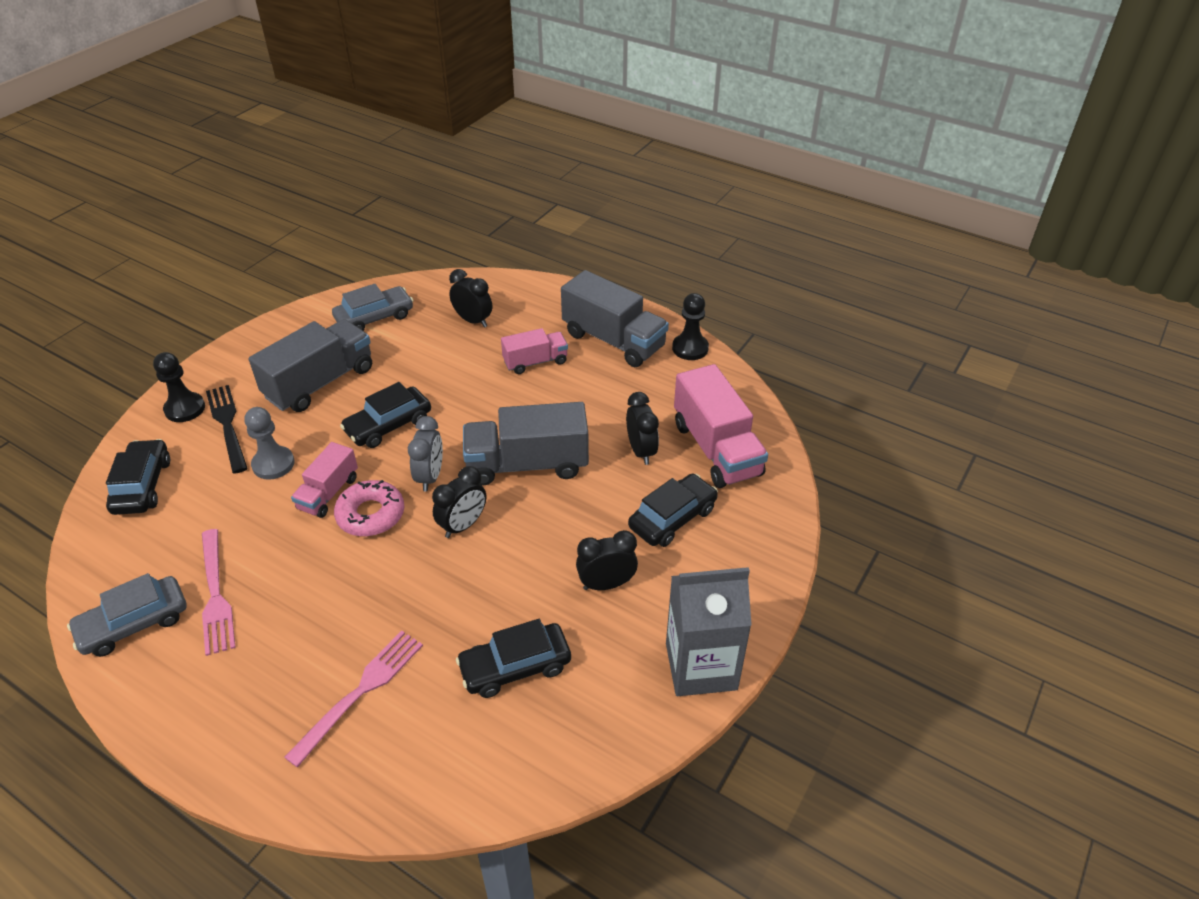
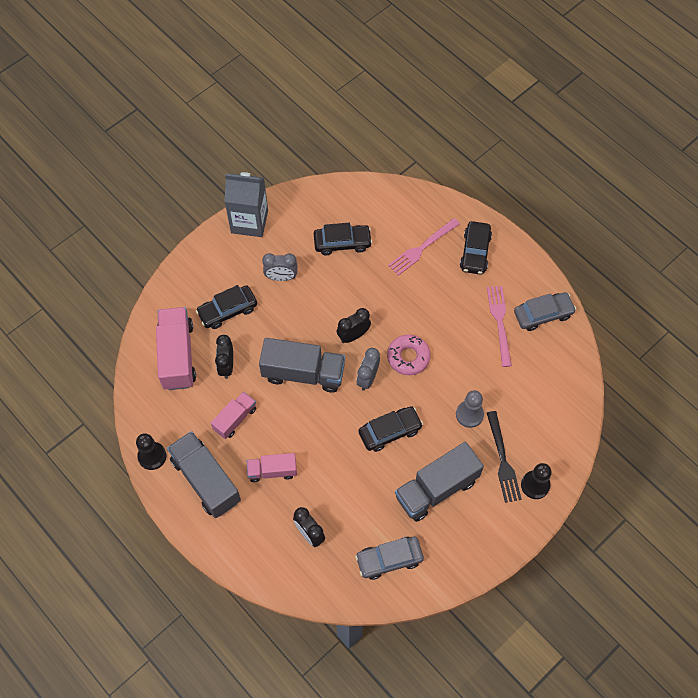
camera: 165 degrees left, 20 degrees up
black car [106,439,170,515] -> black car moved to [460,221,492,275]
pink truck [291,442,358,518] -> pink truck moved to [211,392,256,439]
black clock [576,530,638,590] -> grey clock [262,253,298,281]

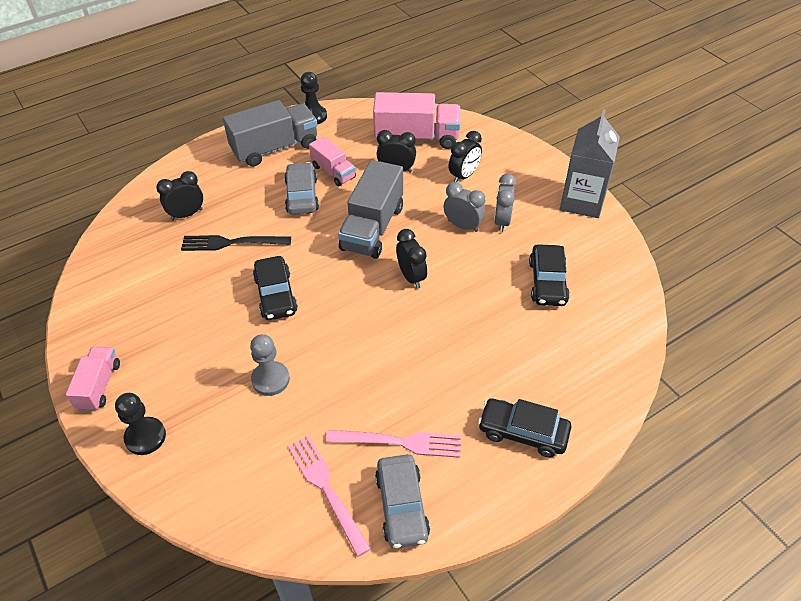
camera: 100 degrees right, 15 degrees down
black car [196,285,257,329] -> black clock [449,131,482,182]
pink truck [247,453,297,482] -> pink truck moved to [65,346,120,411]
grey car [355,537,424,580] -> grey car moved to [284,162,319,214]
grey clock [357,348,380,391] -> grey clock moved to [444,182,486,232]
pink donut [387,335,431,375] -> none
pink fork [388,218,460,276] -> pink fork moved to [288,435,371,557]
grey truck [395,442,484,522] -> none
black fork [487,411,522,503] -> black fork moved to [181,235,291,251]

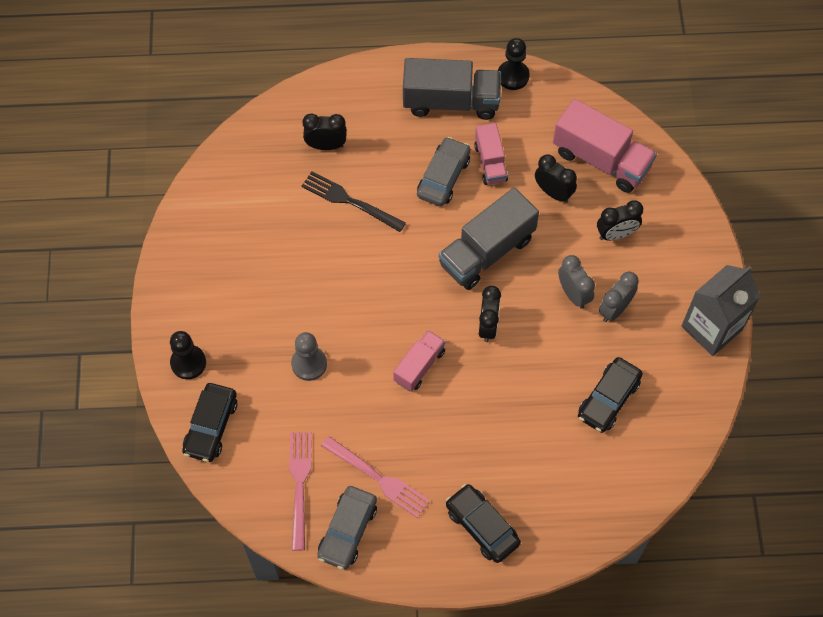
camera: 30 degrees right, 15 degrees up
pink truck [65,346,120,411] -> pink truck moved to [393,330,445,392]
black car [253,256,298,320] -> black car moved to [182,383,237,462]

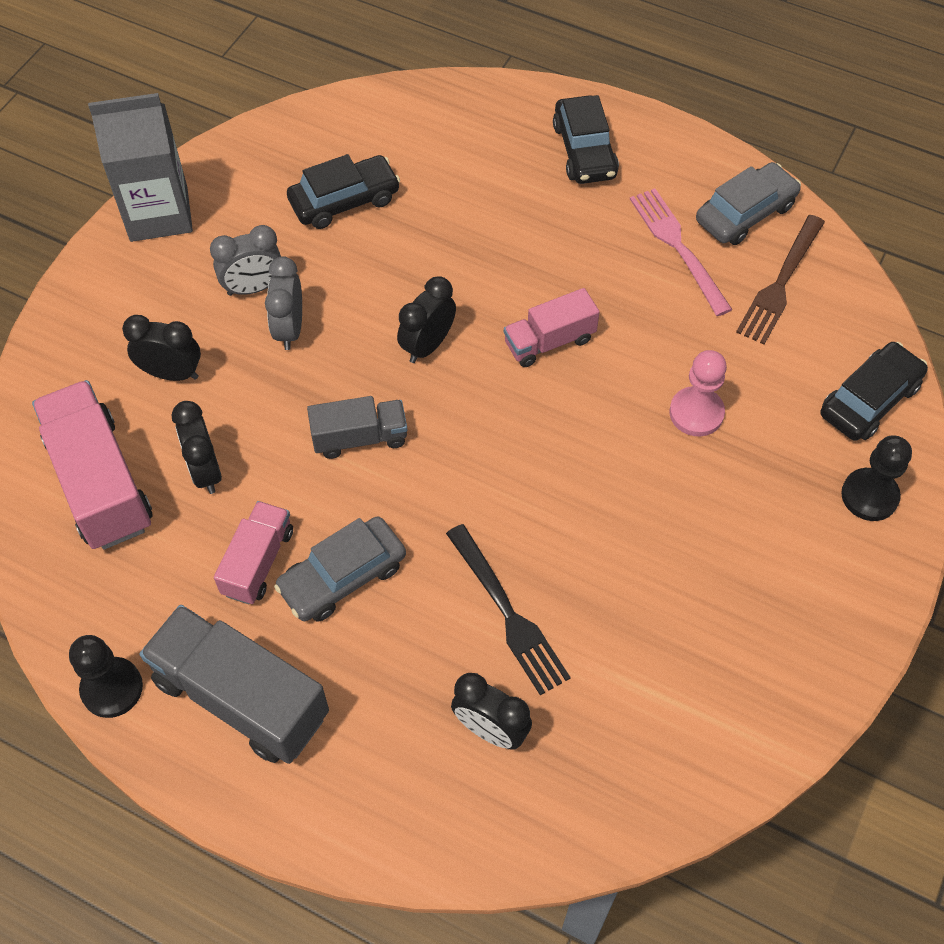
camera: 150 degrees left, 5 degrees down
pink fork [289,432,312,551] -> brown fork [736,215,825,344]
grey pawn [291,332,327,381] -> pink pawn [669,350,727,436]
grey truck [439,188,539,290] -> grey truck [307,396,407,459], size x0.58

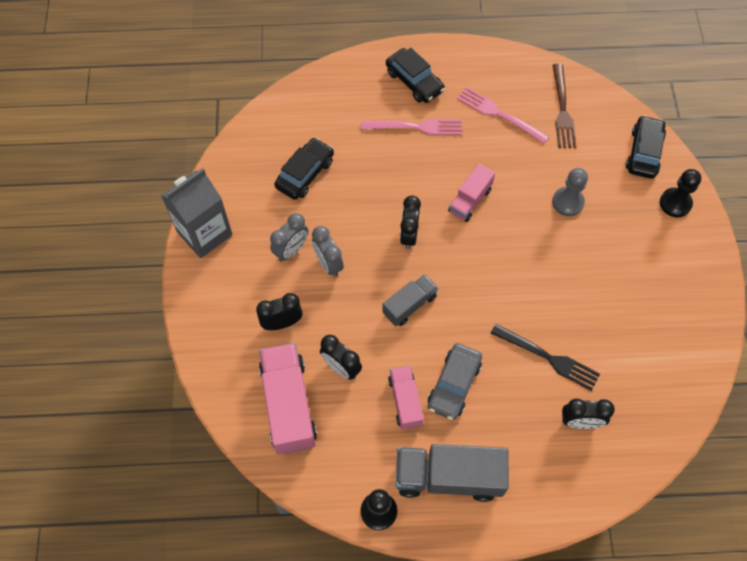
camera: 30 degrees left, 5 degrees up
pink truck [32,380,153,549] -> pink truck turned 45 degrees clockwise [259,343,317,455]
pink pawn [669,350,727,436] -> grey pawn [552,168,588,216]
grey car [696,162,801,245] -> none
none -> pink fork [361,119,462,135]

